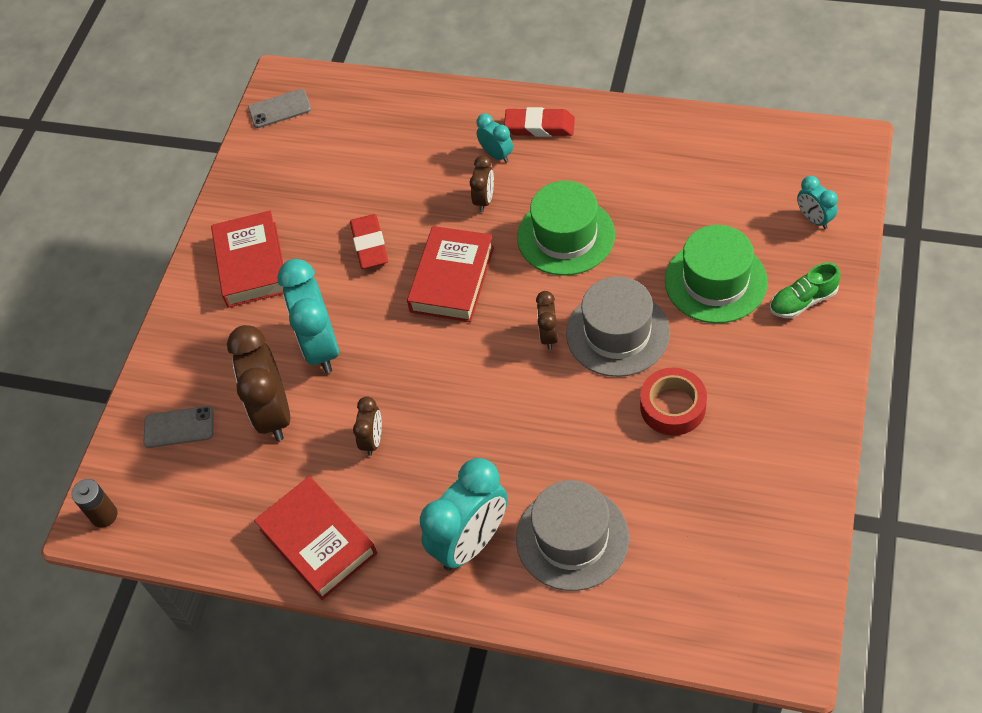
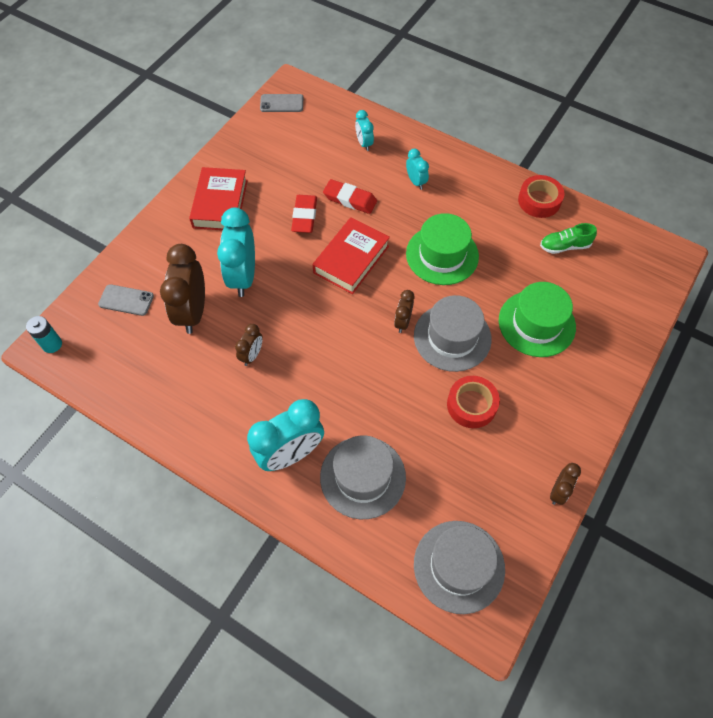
camera: 10 degrees right, 5 degrees up
brown battery [71,479,117,528] -> turquoise battery [26,316,62,353]
red book [254,476,377,600] -> none
brown clock [470,155,494,212] -> brown clock moved to [550,463,581,505]
red eraser [504,107,575,137] -> red eraser moved to [323,179,377,214]
green shoe [770,263,840,318] -> green shoe moved to [540,223,597,254]
turquoise clock [797,176,838,229] -> turquoise clock moved to [355,110,374,151]
none -> grey hat [414,521,505,614]
none -> red tape [518,175,564,218]

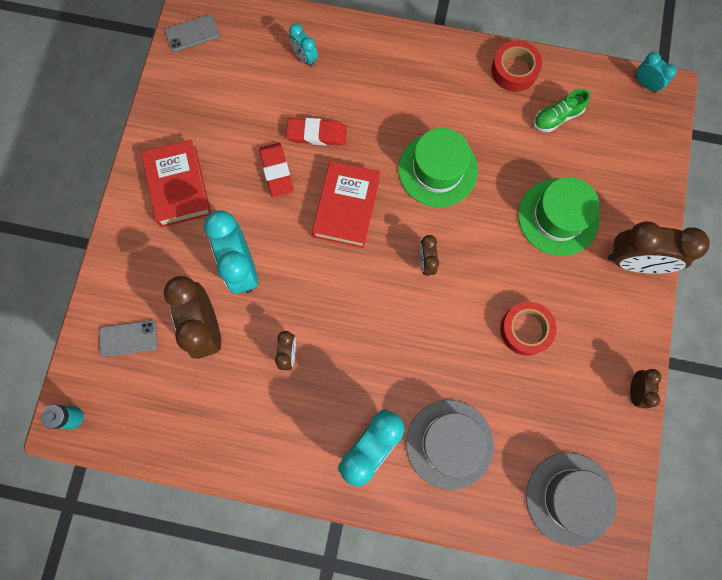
camera: 20 degrees left, 15 degrees up
turquoise clock [406,149,429,190] -> turquoise clock moved to [635,52,677,93]
grey hat [414,295,492,372] -> none
none -> brown clock [608,221,710,274]

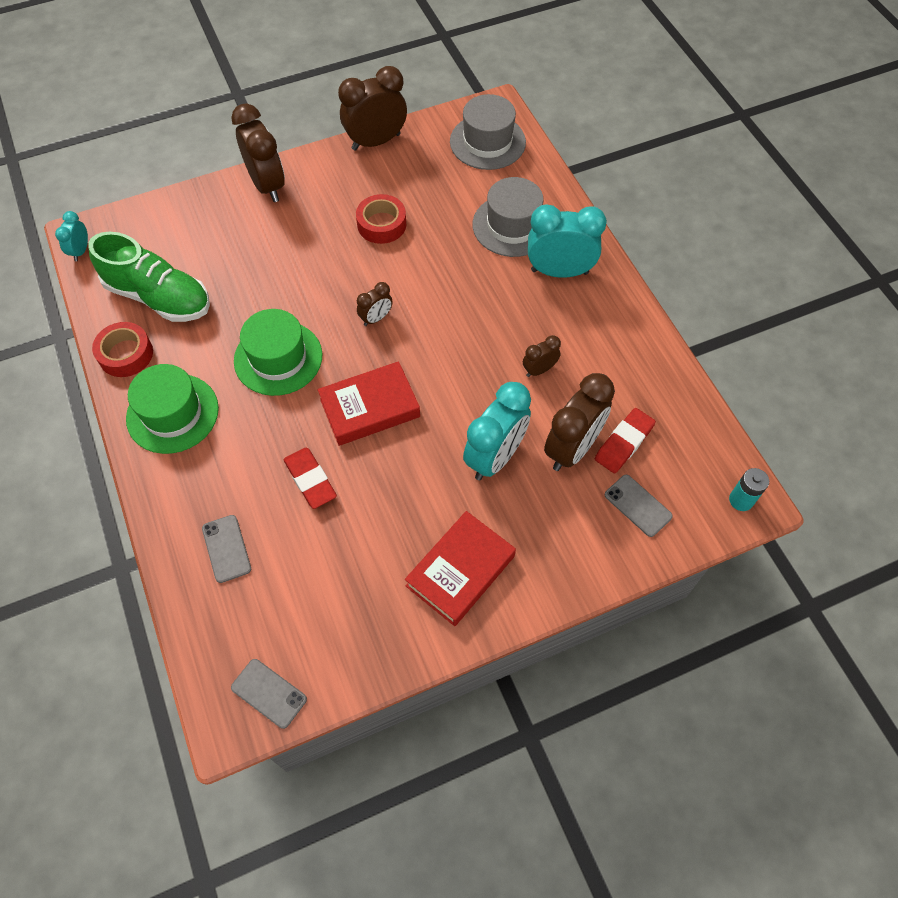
camera: 125 degrees left, 15 degrees down
red eraser [259,143,294,197] -> red eraser moved to [595,408,656,473]
turquoise clock [289,24,318,67] -> grey phone [202,515,251,583]
green hat [518,177,600,256] -> green hat moved to [126,364,219,454]
green shoe [534,89,590,132] -> green shoe [88,232,210,322], size x1.99
brown clock [630,369,661,409] -> brown clock [338,66,407,151], size x1.99

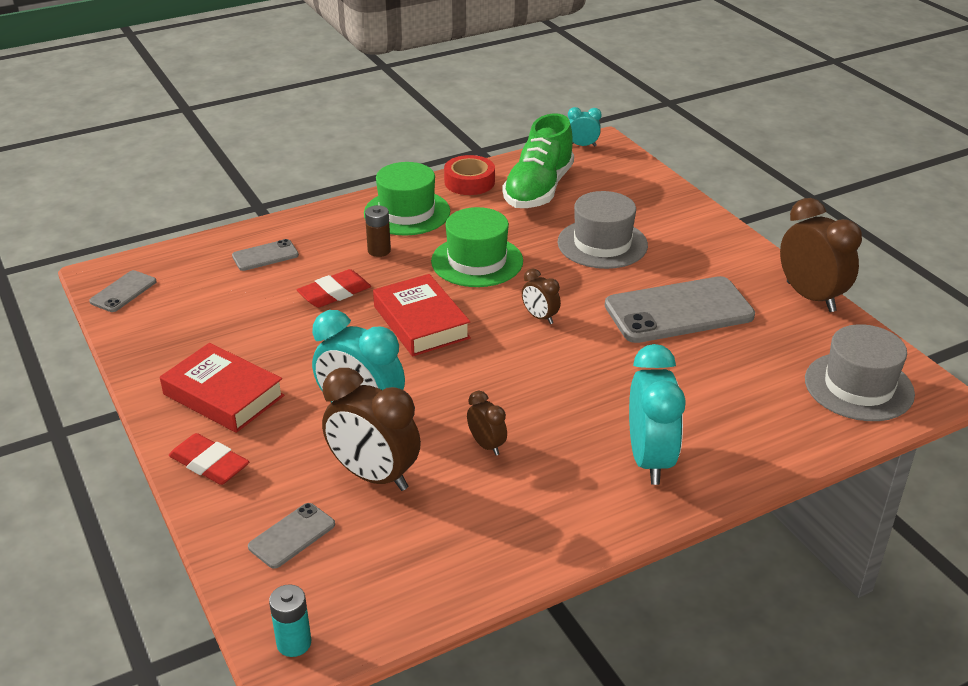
camera: 85 degrees right, 25 degrees down
brown clock [231,103,285,202] -> none
red tape [356,194,406,244] -> grey phone [605,276,755,343]
grey hat [473,177,544,257] -> grey hat moved to [558,191,648,269]
red eraser [595,408,656,473] -> red eraser moved to [169,433,249,485]
none -> brown battery [365,205,391,257]

